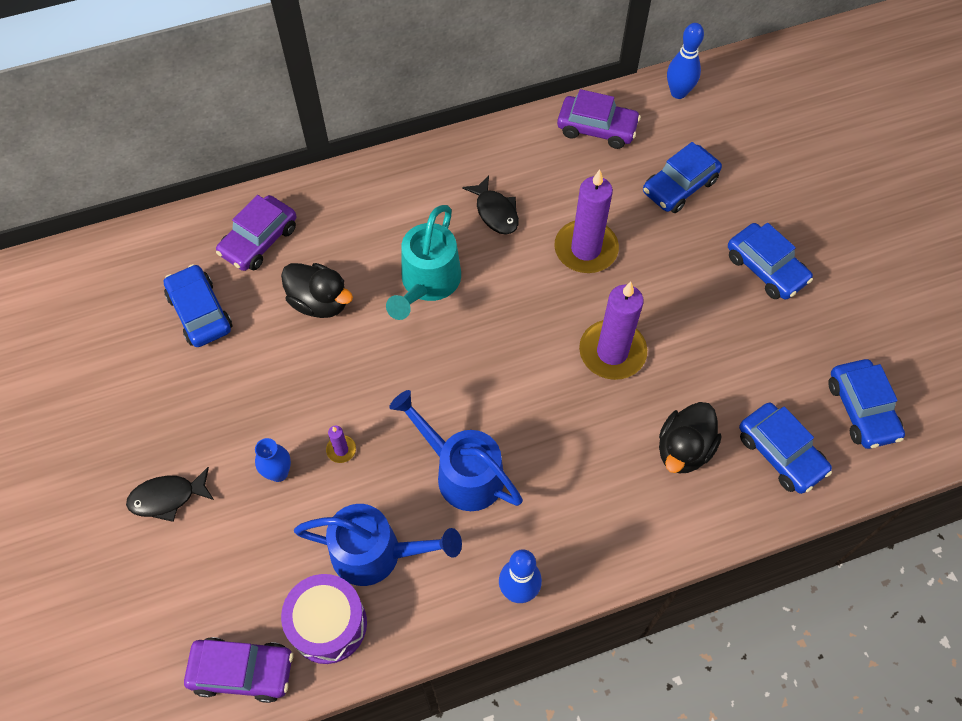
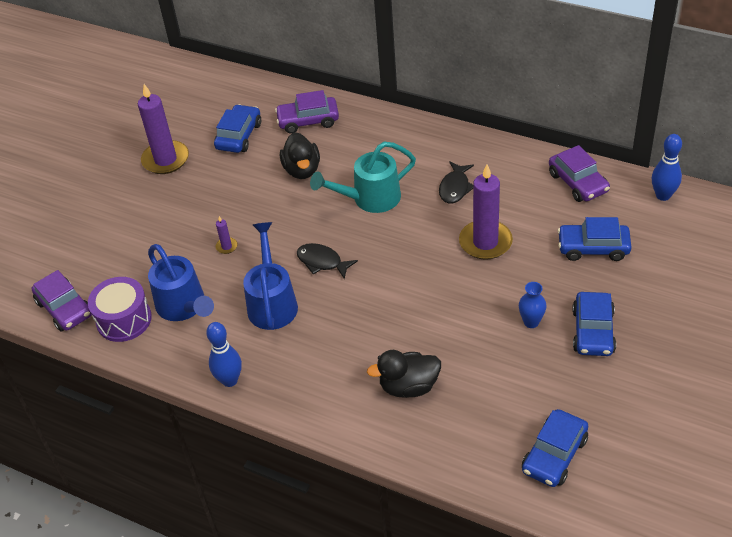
camera: 50 degrees right, 15 degrees down
black fish [126,467,214,522] -> black fish moved to [297,243,358,279]
blue vase [255,438,291,482] -> blue vase moved to [519,282,546,328]
purple candle [579,282,647,380] -> purple candle moved to [138,84,189,174]
blue car [739,403,832,494] -> none

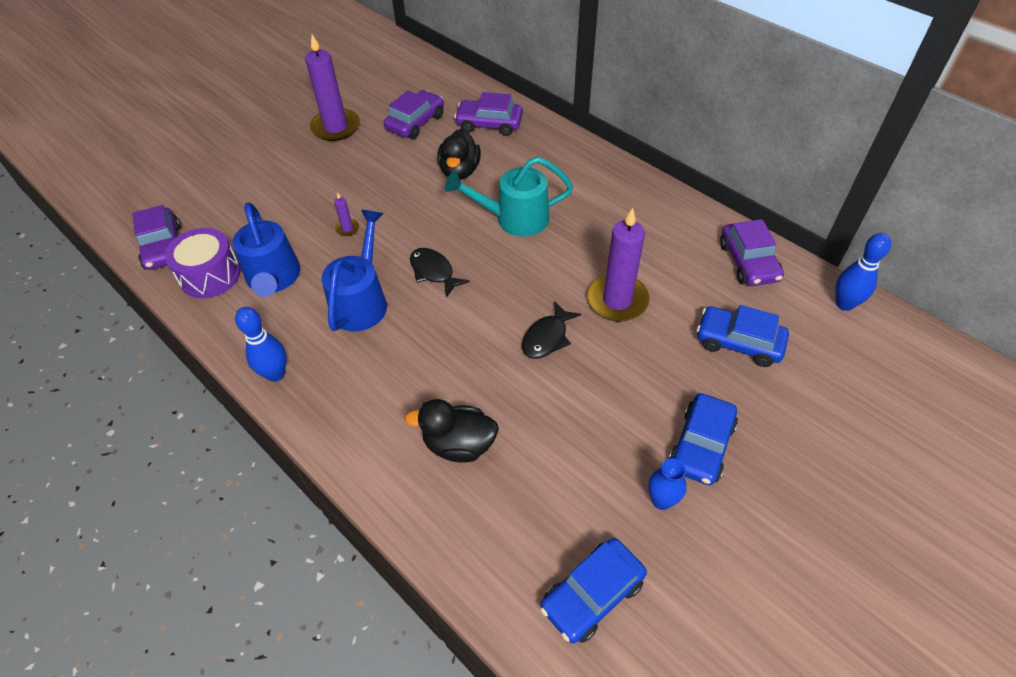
camera: 15 degrees right, 5 degrees up
blue car [214,104,261,153] -> purple car [384,90,444,139]
black fish [439,161,474,204] -> black fish moved to [522,301,581,359]
blue vase [519,282,546,328] -> blue vase moved to [648,458,687,510]

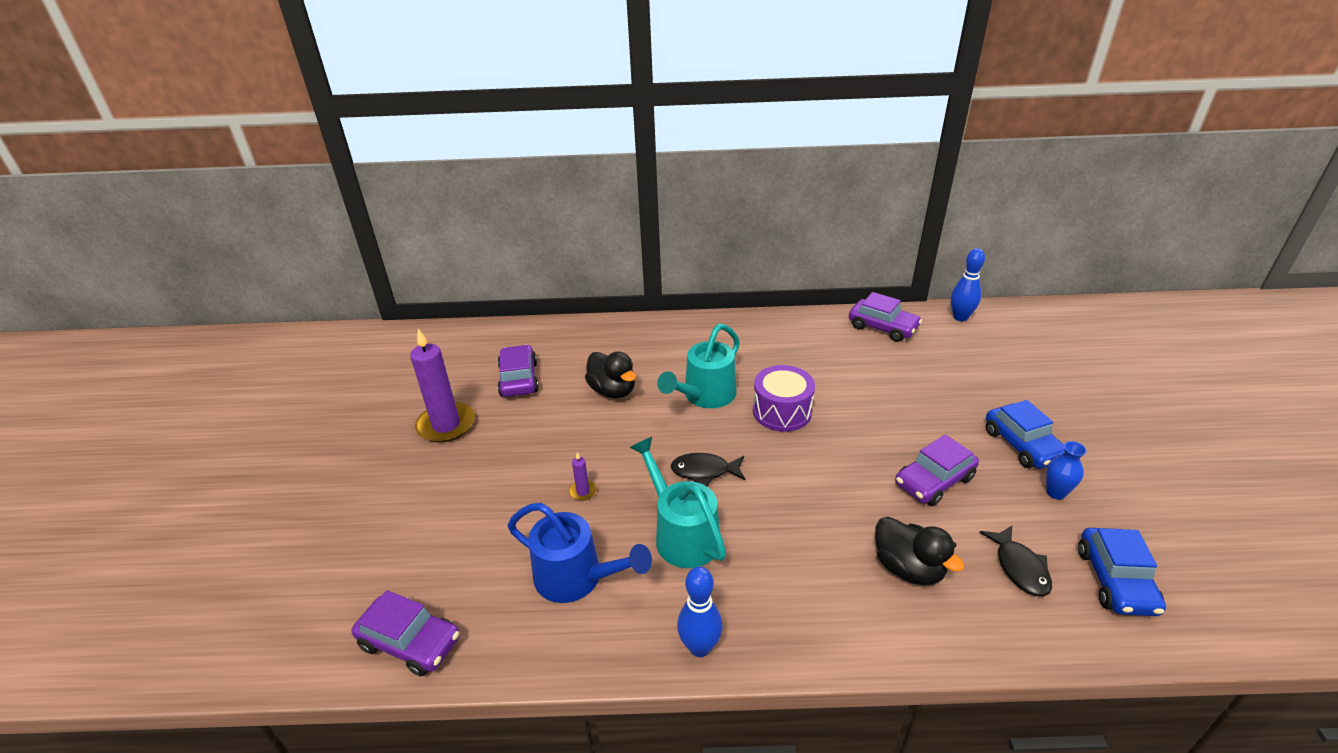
camera: 45 degrees left, 15 degrees down
purple drum [165,228,241,298] -> purple drum moved to [753,365,815,432]
blue watering can [322,210,387,332] -> turquoise watering can [630,437,726,568]
black duck [405,399,499,463] -> black duck turned 90 degrees counterclockwise [875,517,964,586]
purple car [454,92,523,136] -> purple car moved to [895,435,979,506]
black fish [522,301,581,359] -> black fish moved to [979,526,1052,596]
purple candle [587,208,650,322] -> none
blue car [697,305,789,367] -> none

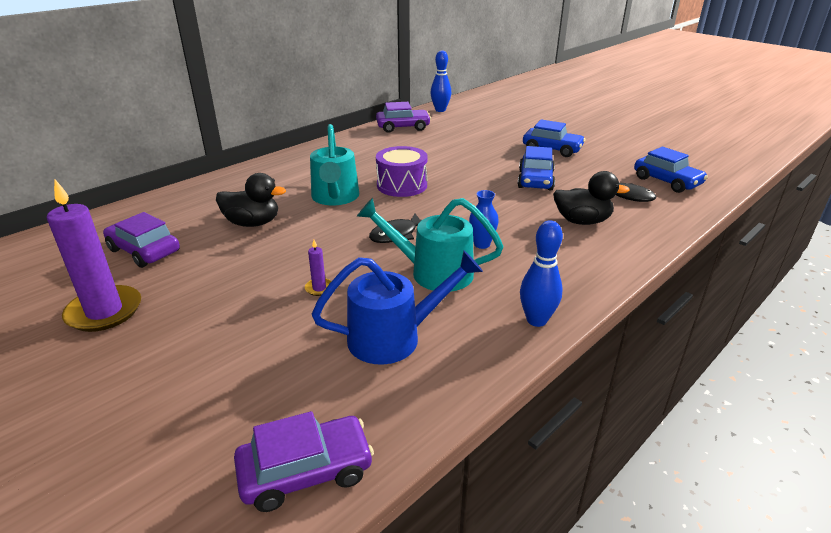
camera: 45 degrees left, 5 degrees down
purple car [895,435,979,506] -> blue car [517,146,555,190]
blue vase [1046,441,1087,500] -> blue vase moved to [469,190,499,249]

